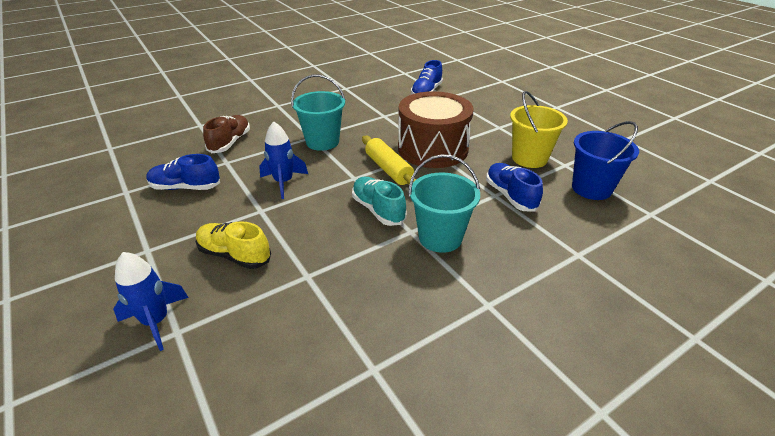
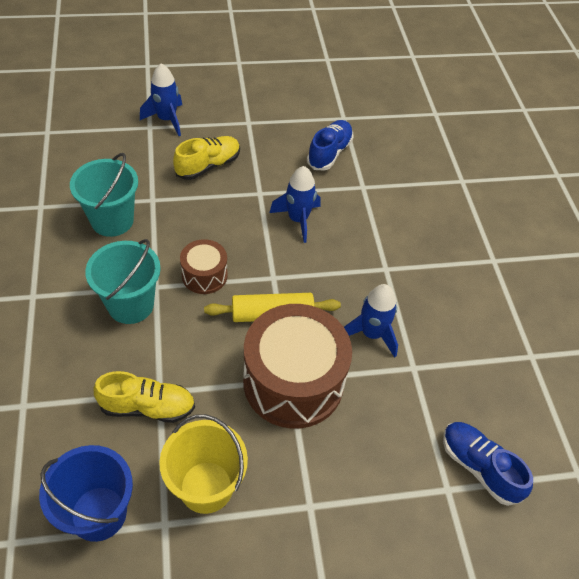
camera: 110 degrees right, 15 degrees up
brown shoe [203,115,250,153] -> none
turquoise bucket [291,75,345,151] -> turquoise bucket moved to [70,153,138,237]
turquoise shoe [352,177,407,226] -> brown drum [180,239,228,294]
blue shoe [486,163,543,212] -> yellow shoe [94,371,195,423]
none -> blue rocket [344,284,398,357]

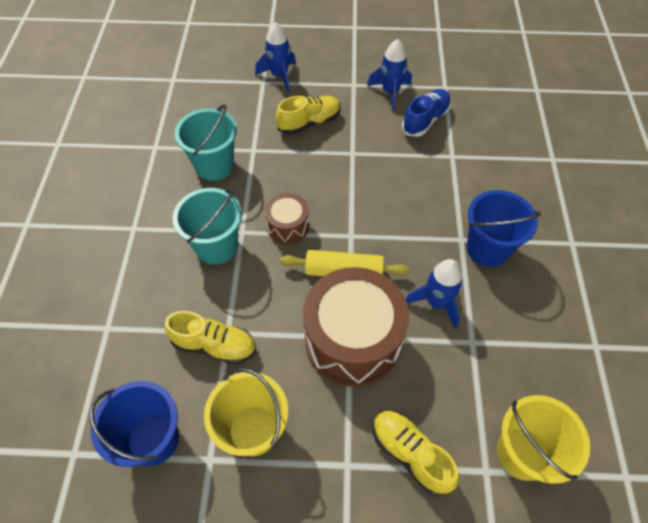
camera: 15 degrees right, 5 degrees up
blue rocket [270,166,320,243] -> blue rocket moved to [367,39,412,111]
blue shoe [443,422,533,506] -> yellow bucket [497,395,590,484]
none -> yellow shoe [373,410,459,496]
none -> blue bucket [467,190,541,267]

